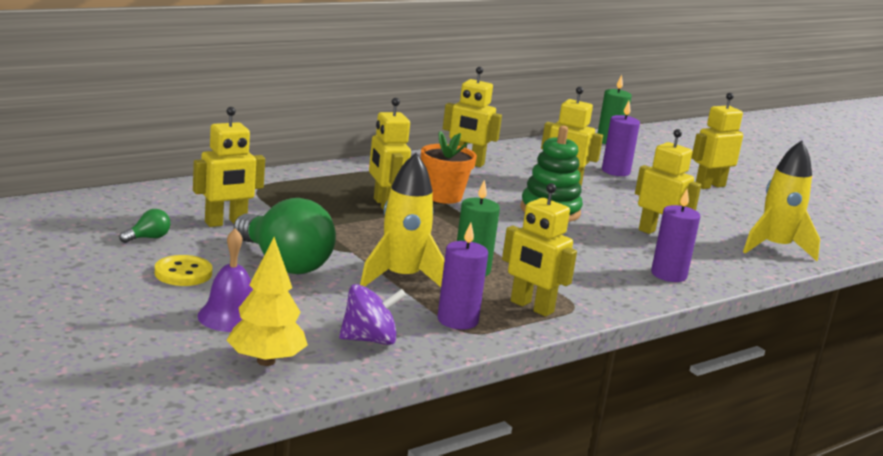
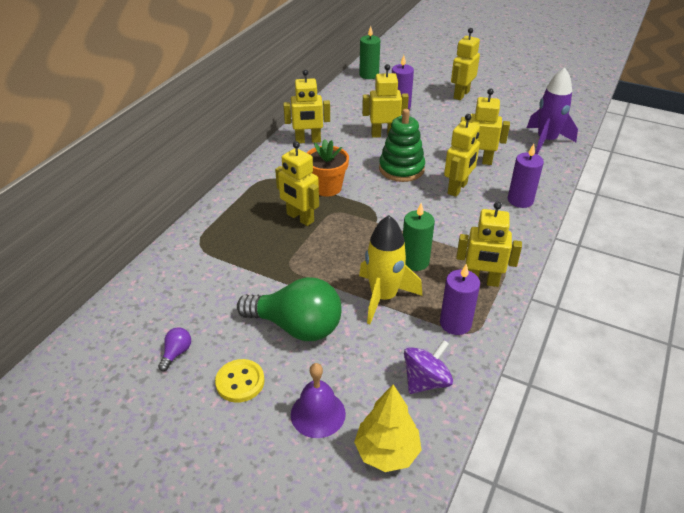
camera: 25 degrees left, 20 degrees up
green light bulb [119,209,171,243] -> purple light bulb [158,327,191,371]
yellow robot [193,107,265,227] -> yellow robot moved to [444,114,480,197]
yellow rocket [743,140,820,261] -> purple rocket [527,68,578,155]

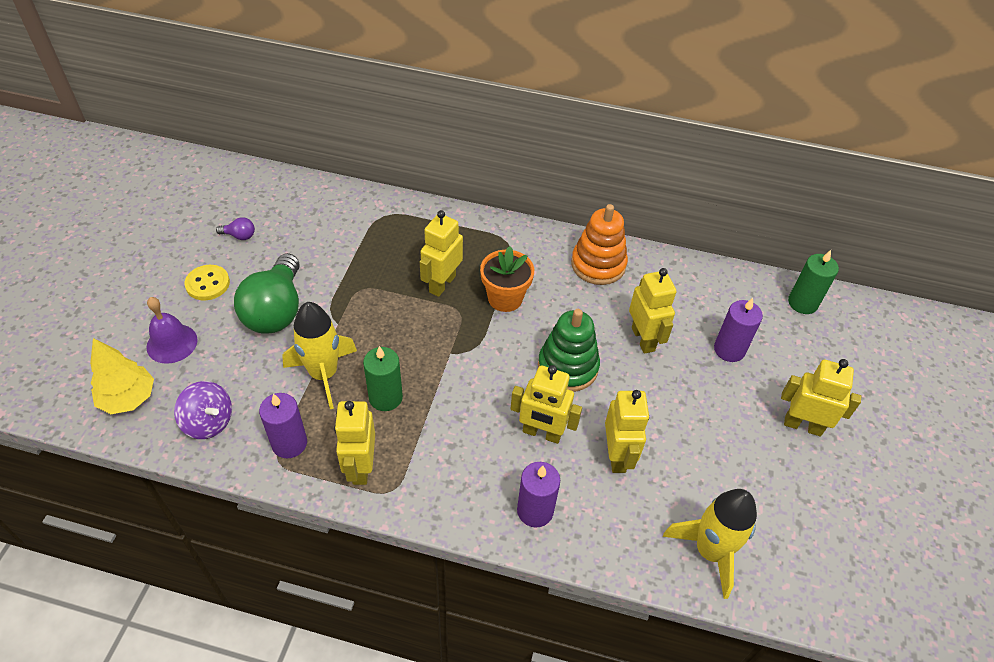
camera: 75 degrees right, 10 degrees up
yellow robot [283,70,330,143] -> orange stacking toy [571,204,628,285]
purple rocket [527,68,578,155] -> yellow rocket [663,489,757,599]

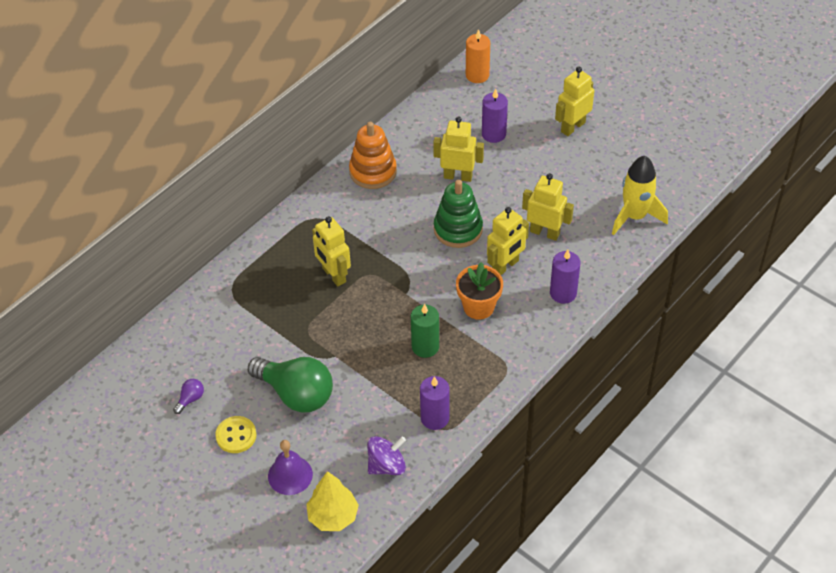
camera: 60 degrees left, 0 degrees up
yellow rocket [282,302,357,409] -> none
yellow robot [334,401,375,485] -> none
orange flower pot [480,246,534,312] -> orange flower pot moved to [456,262,503,320]
green candle [788,250,839,314] -> orange candle [466,29,490,83]

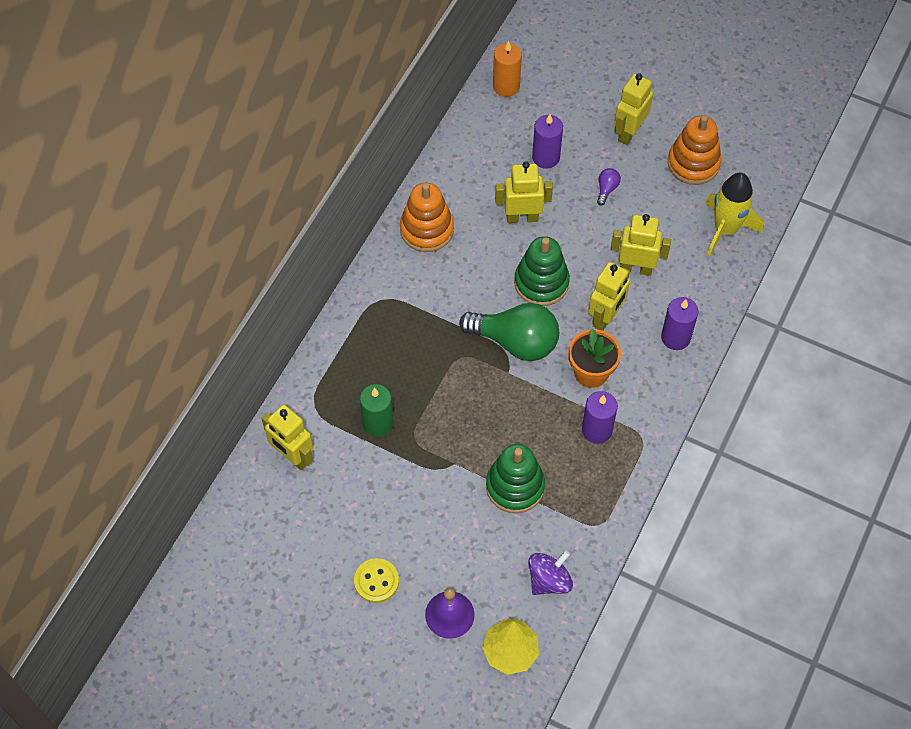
camera: 15 degrees left, 10 degrees up
purple light bulb [173,379,204,414] -> purple light bulb moved to [597,168,621,206]
green light bulb [248,357,333,413] -> green light bulb moved to [459,303,559,361]
yellow robot [312,216,351,286] -> yellow robot moved to [261,405,313,470]
green candle [411,304,439,358] -> green candle moved to [360,384,393,437]
purple candle [420,376,449,430] -> purple candle moved to [582,391,618,444]
none -> green stacking toy [486,444,545,513]
none -> orange stacking toy [668,115,722,185]

